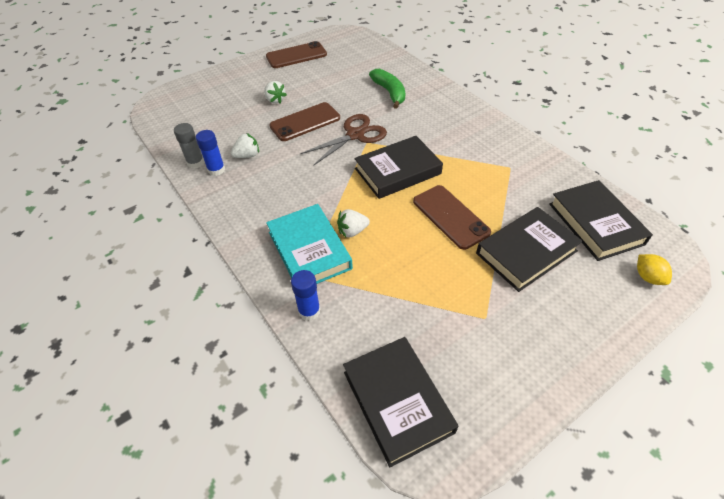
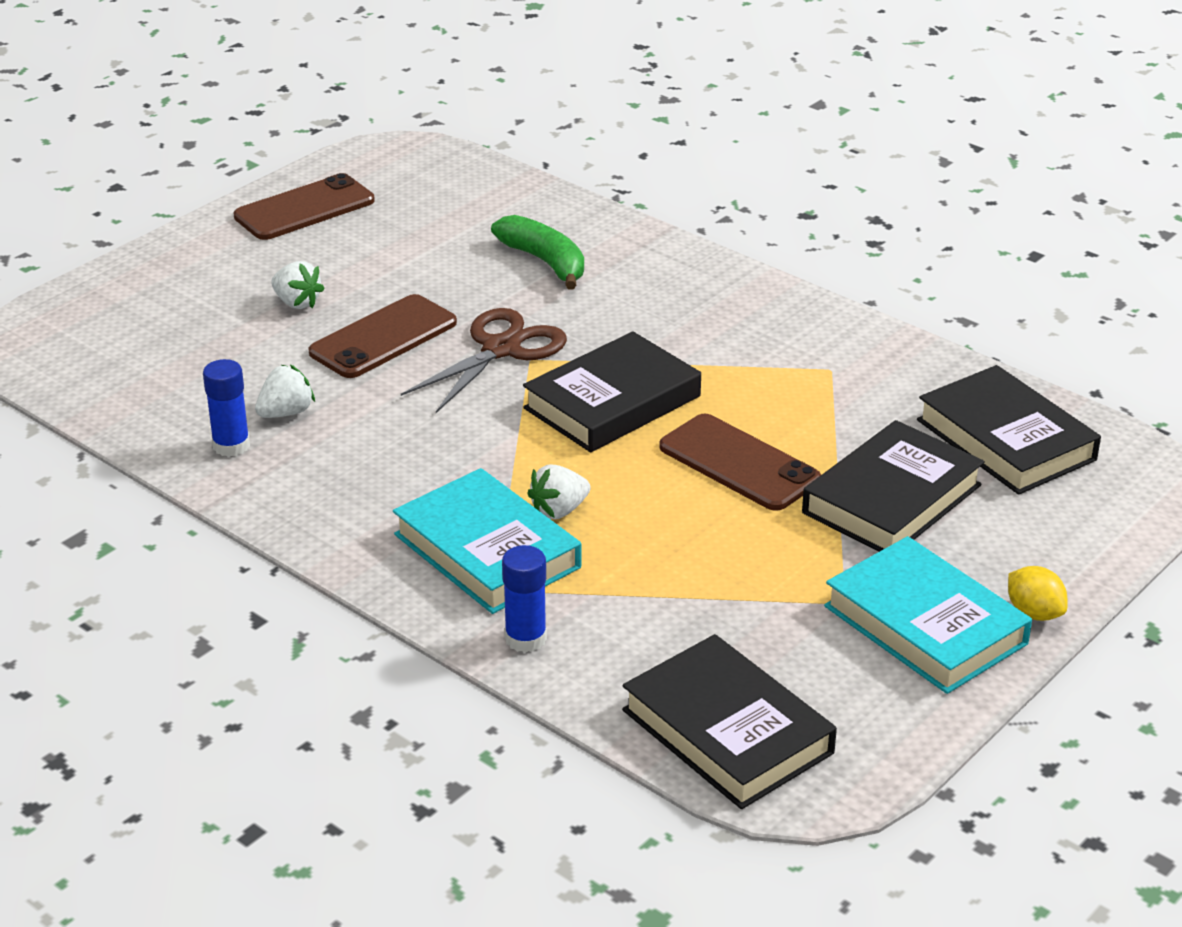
camera: 15 degrees left, 15 degrees down
grey glue stick [174,123,204,169] -> none
yellow lemon [637,254,672,285] -> yellow lemon moved to [1008,566,1068,621]
none -> turquoise book [824,536,1032,694]

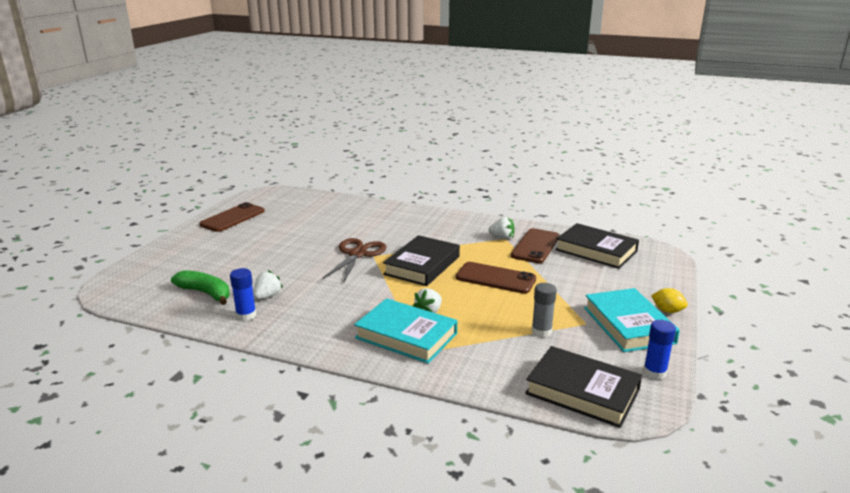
camera: 20 degrees left, 10 degrees down
white strawberry [271,261,325,309] -> white strawberry moved to [488,217,515,239]
brown phone [308,294,457,378] -> brown phone moved to [511,228,559,263]
green banana [491,215,584,289] -> green banana moved to [171,270,230,305]
blue glue stick [502,545,547,653] -> blue glue stick moved to [643,320,676,380]
black book [802,420,984,552] -> none
turquoise book [824,536,1032,694] -> turquoise book turned 45 degrees clockwise [584,288,680,352]
none -> grey glue stick [532,283,557,337]

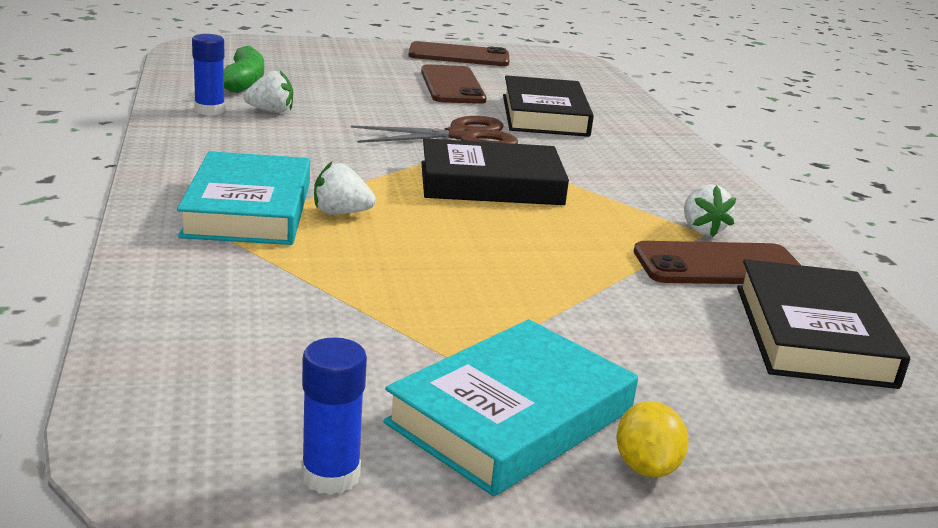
camera: 55 degrees right, 0 degrees up
brown phone [456,262,536,294] -> brown phone moved to [421,64,487,104]
black book [525,346,642,428] -> black book moved to [503,75,594,137]
grey glue stick [532,283,557,337] -> none

